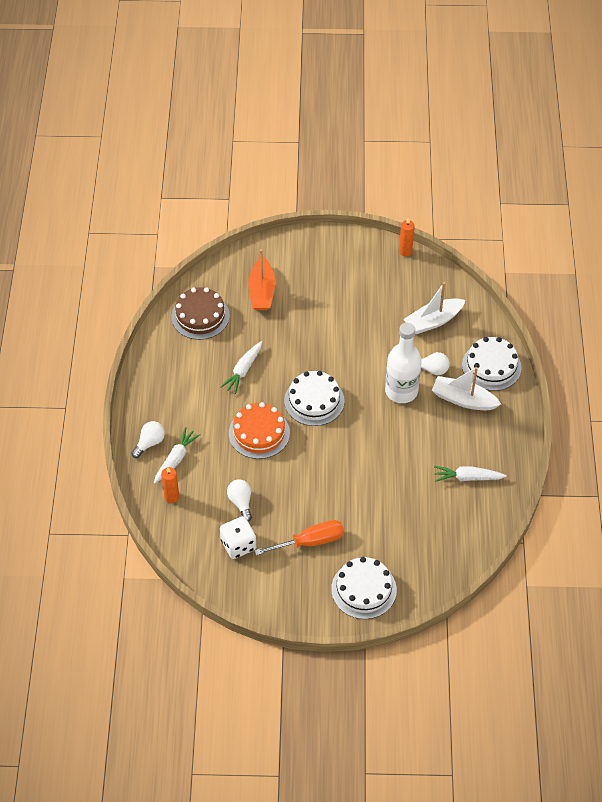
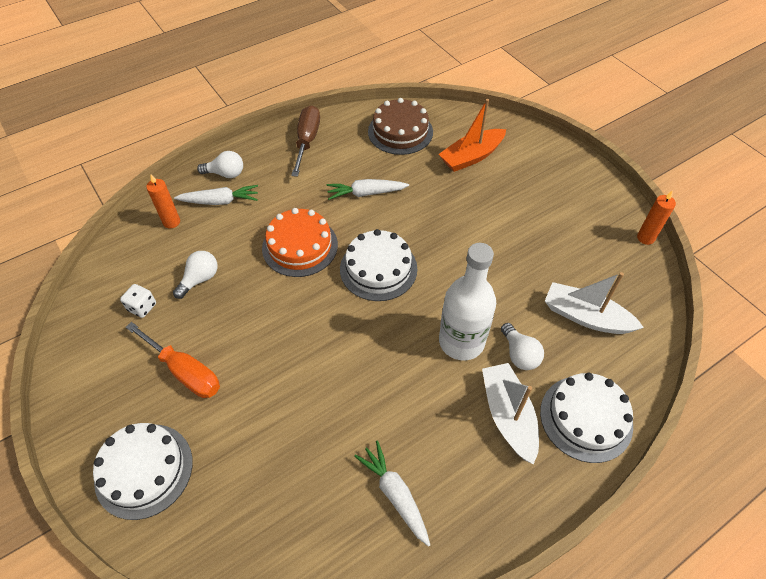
camera: 55 degrees right, 0 degrees up
white dice [220,516,256,559] -> white dice [120,284,156,318], size x0.62
none -> brown screwdriver [291,105,320,177]

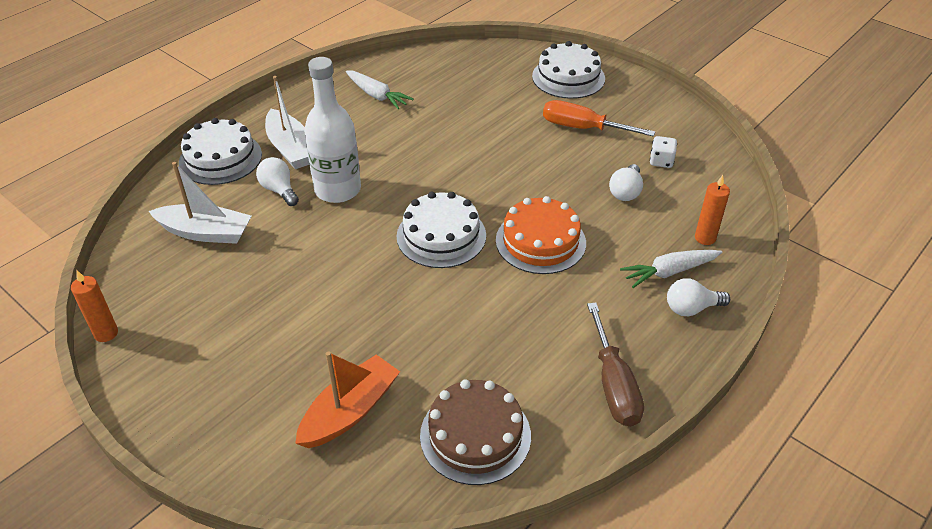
camera: 165 degrees right, 10 degrees down
white carrot [327,179,409,200] -> none

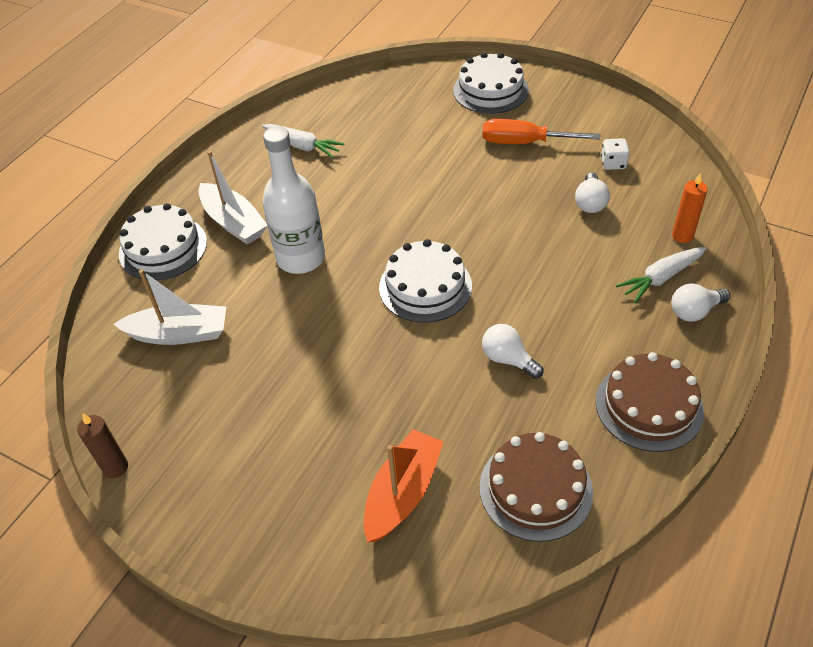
camera: 10 degrees left, 5 degrees up
orange candle [71,270,118,342] -> brown candle [77,414,128,478]
white light bulb [256,157,299,206] -> white light bulb moved to [482,324,543,379]
orange cake [496,196,586,274] -> none
brown screwdriver [587,302,644,427] -> brown cake [596,352,704,452]

